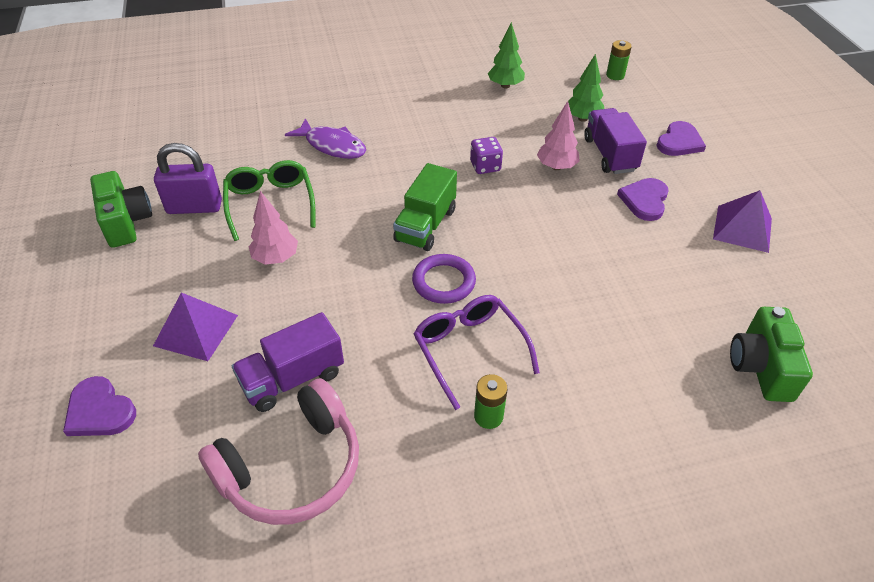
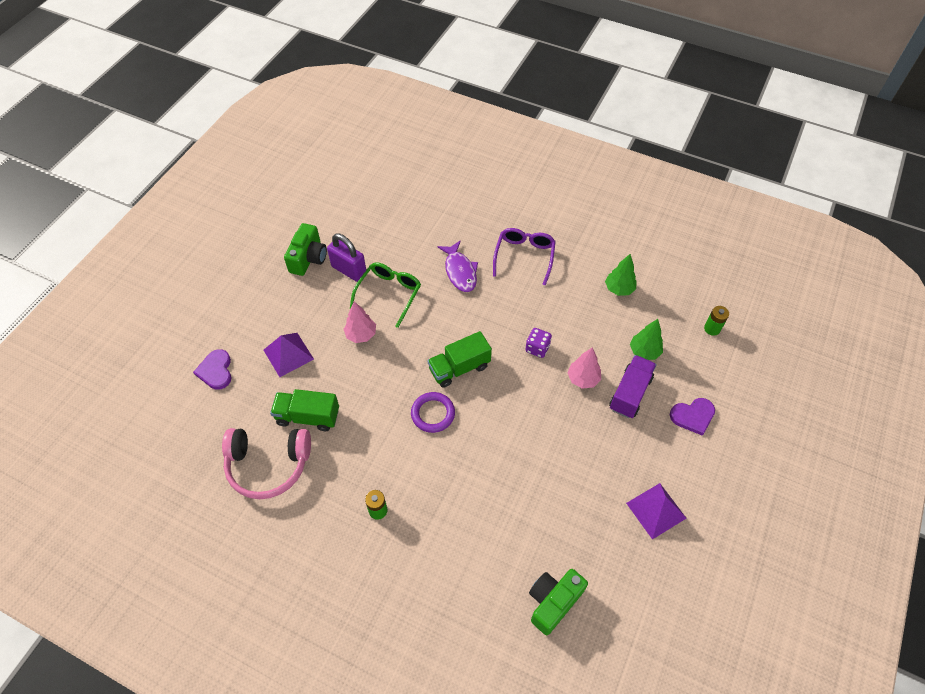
camera: 40 degrees right, 10 degrees up
purple truck [232,312,344,412] -> green truck [270,389,339,431]
purple glasses [413,295,540,410] -> purple glasses moved to [493,228,556,286]
purple heart [617,178,669,221] -> none

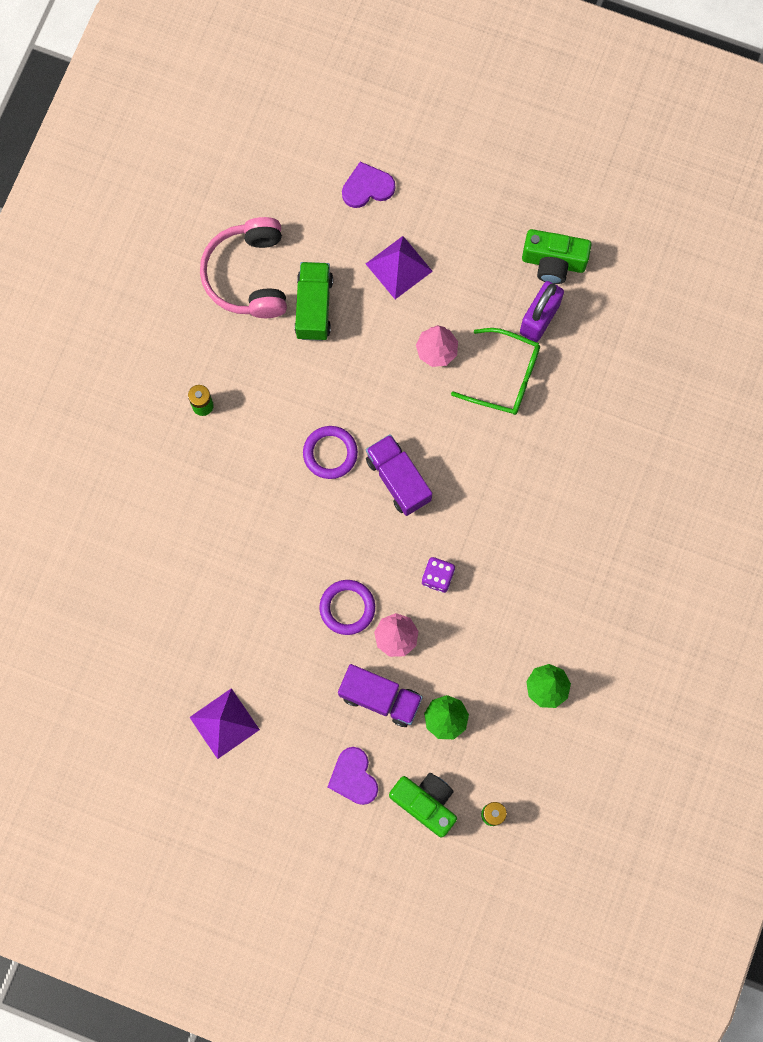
camera: 85 degrees right, 20 degrees up
green truck [427,331,492,388] -> purple truck [366,434,432,516]
purple fish [437,240,478,292] -> none
purple glasses [493,228,556,286] -> none
green camera [529,569,588,635] -> green camera moved to [389,773,457,837]
none -> purple ring [319,580,375,635]

